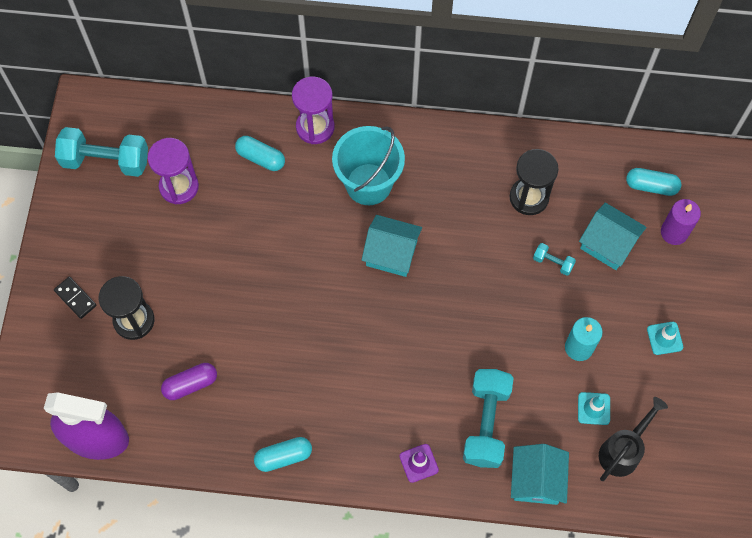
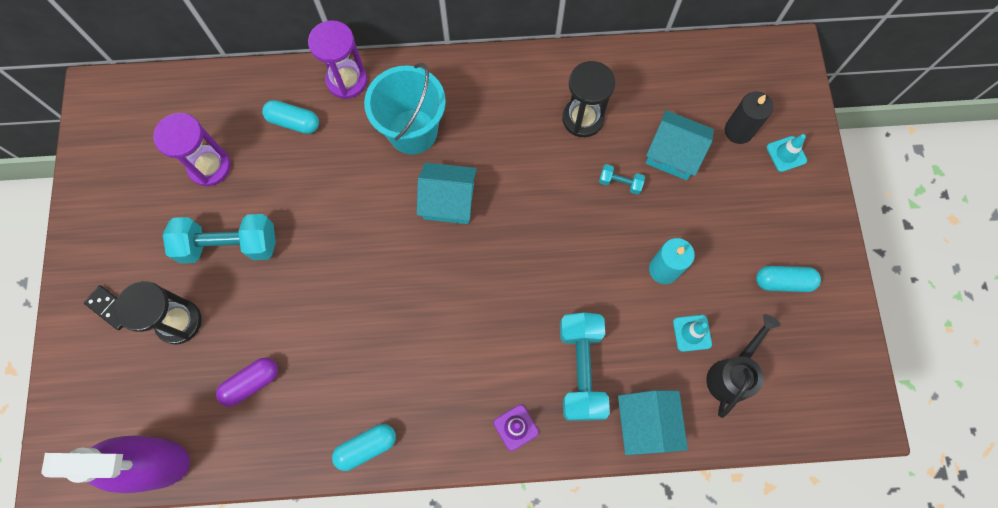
camera: 10 degrees left, 5 degrees up
turquoise dumbbell [55,127,148,177] -> turquoise dumbbell moved to [163,214,276,263]
turquoise capsule [626,168,681,196] -> turquoise capsule moved to [756,266,821,292]
turquoise traffic cone [647,322,683,355] -> turquoise traffic cone moved to [766,134,807,172]
purple candle [661,199,701,245] -> black candle [725,91,773,144]

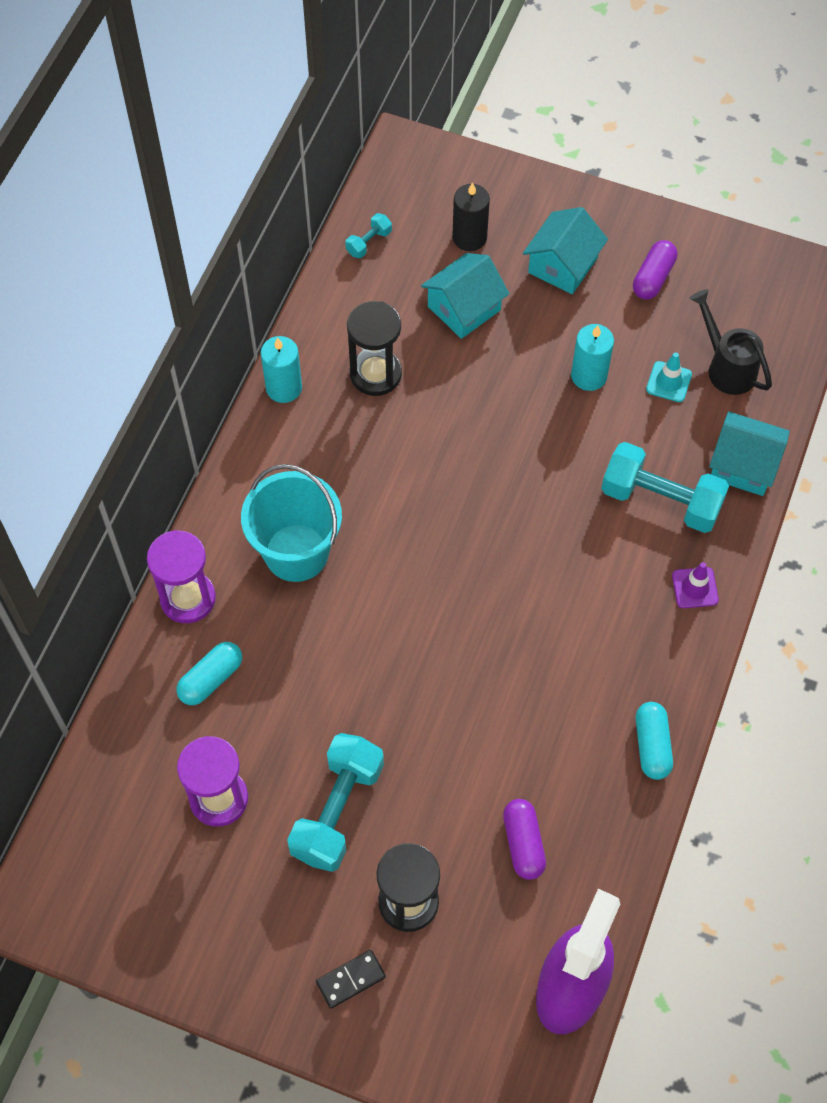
camera: 65 degrees left, 10 degrees down
turquoise house [417,162,477,224] -> turquoise house moved to [523,207,608,294]
turquoise dumbbell [599,164,645,195] -> turquoise dumbbell moved to [345,213,392,258]
turquoise capsule [756,266,821,292] -> purple capsule [633,240,678,299]
turquoise traffic cone [766,134,807,172] -> none
none -> turquoise candle [261,336,302,403]

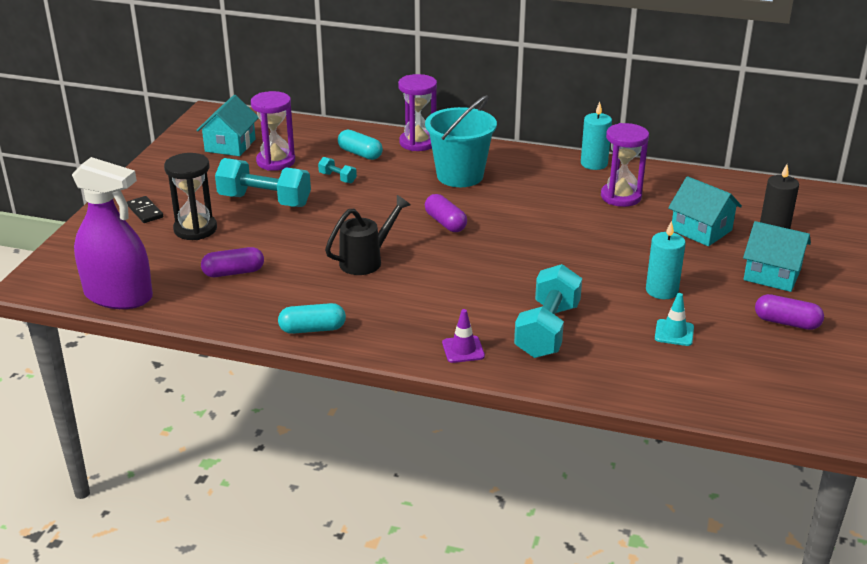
camera: 85 degrees right, 30 degrees down
turquoise dumbbell [345,213,392,258] -> turquoise dumbbell moved to [318,157,357,183]
black hourglass [347,301,402,396] -> purple hourglass [601,123,649,207]
black watering can [689,289,772,395] -> black watering can moved to [325,195,410,275]
turquoise house [709,412,790,496] -> turquoise house moved to [196,95,258,156]
none -> purple capsule [425,194,467,232]

